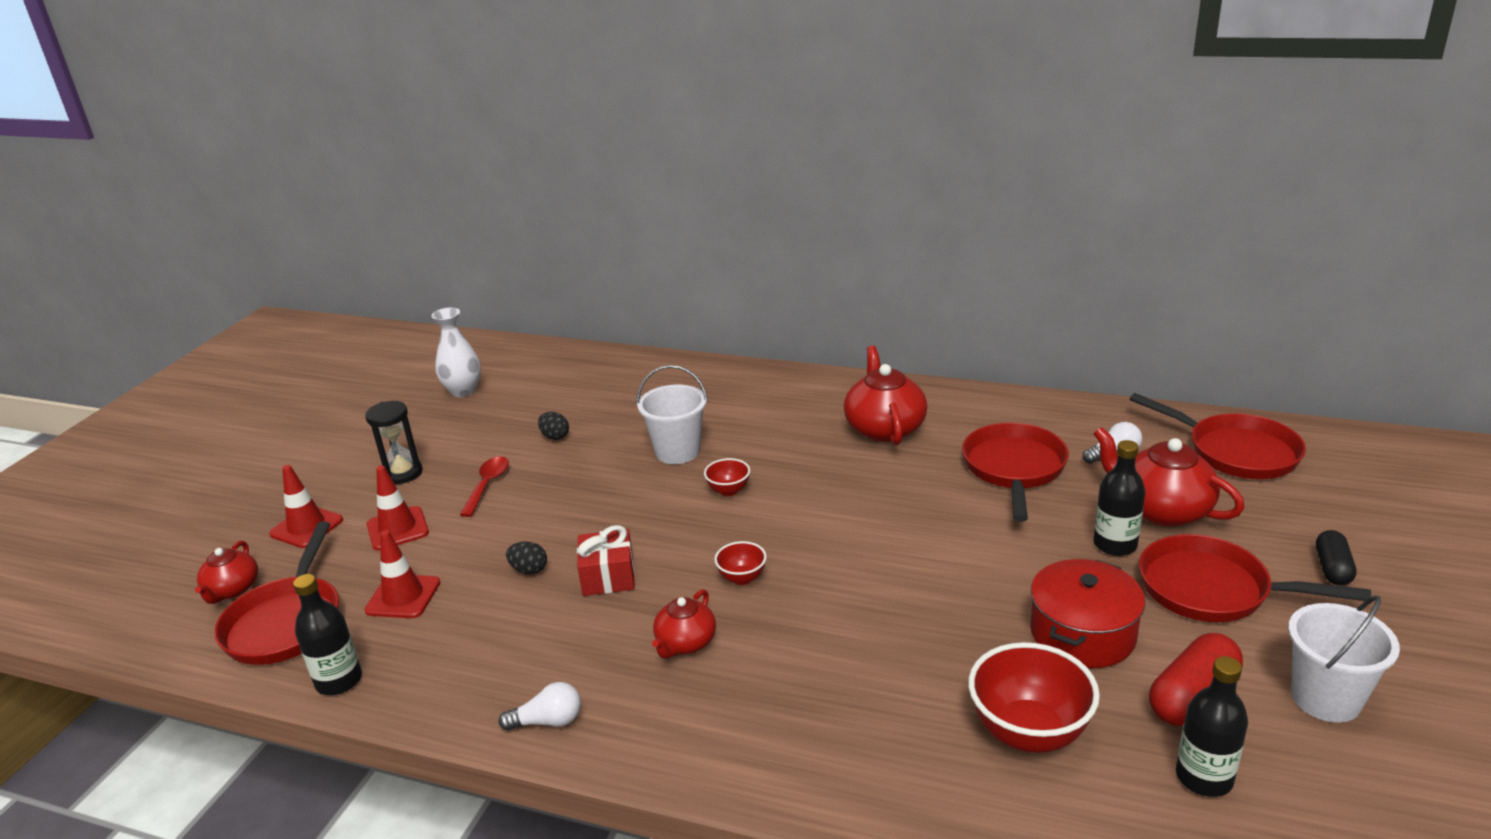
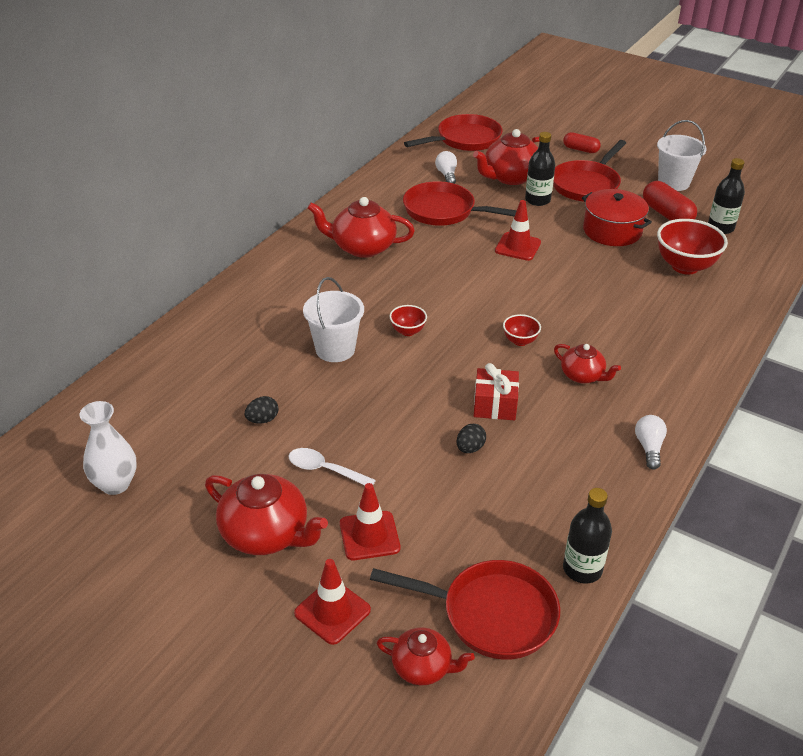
camera: 80 degrees left, 10 degrees up
red traffic cone [364,530,440,618] -> red traffic cone moved to [495,200,541,261]
black hourglass [365,401,422,484] -> red teapot [205,474,328,555]
red spoon [460,456,509,517] -> white spoon [289,448,376,486]
black capsule [1316,530,1356,585] -> red capsule [563,132,601,153]

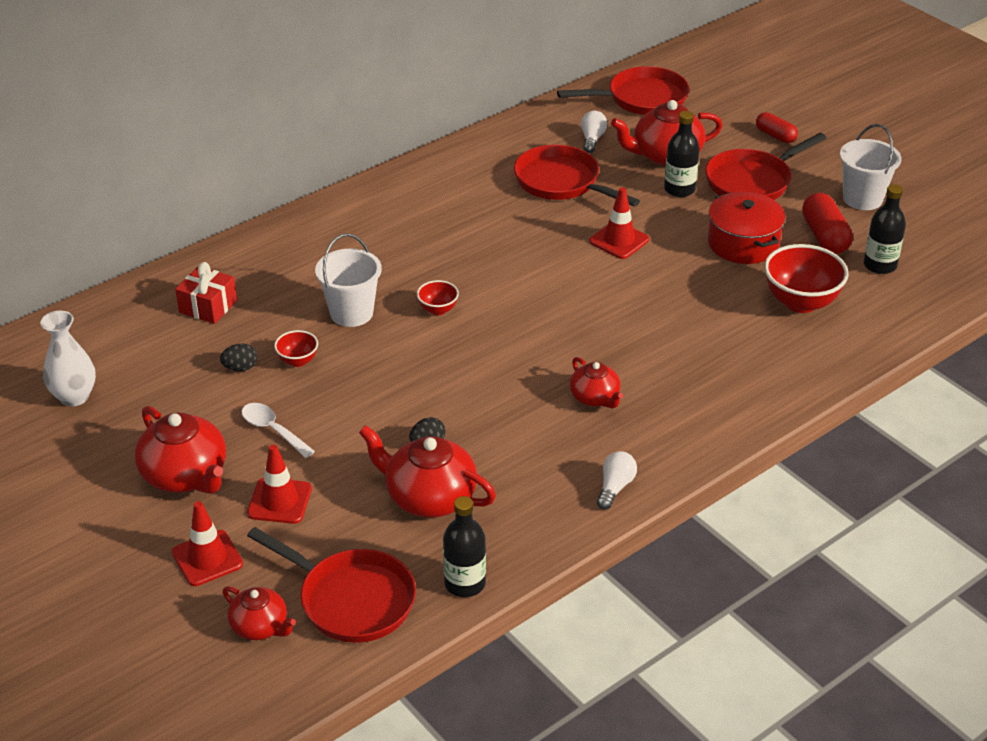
camera: 20 degrees right, 0 degrees up
red teapot [307,197,415,258] -> red teapot moved to [359,425,496,518]
red gift [474,363,519,420] -> red gift moved to [175,262,237,324]
red bowl [503,314,541,346] -> red bowl moved to [274,330,318,367]

